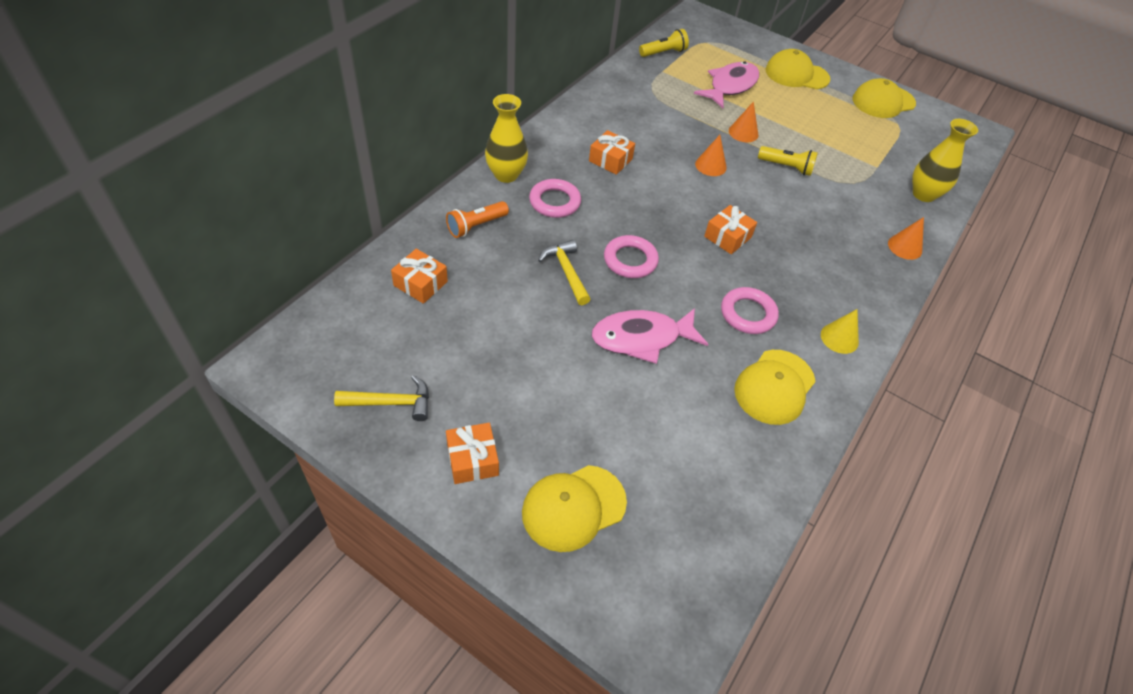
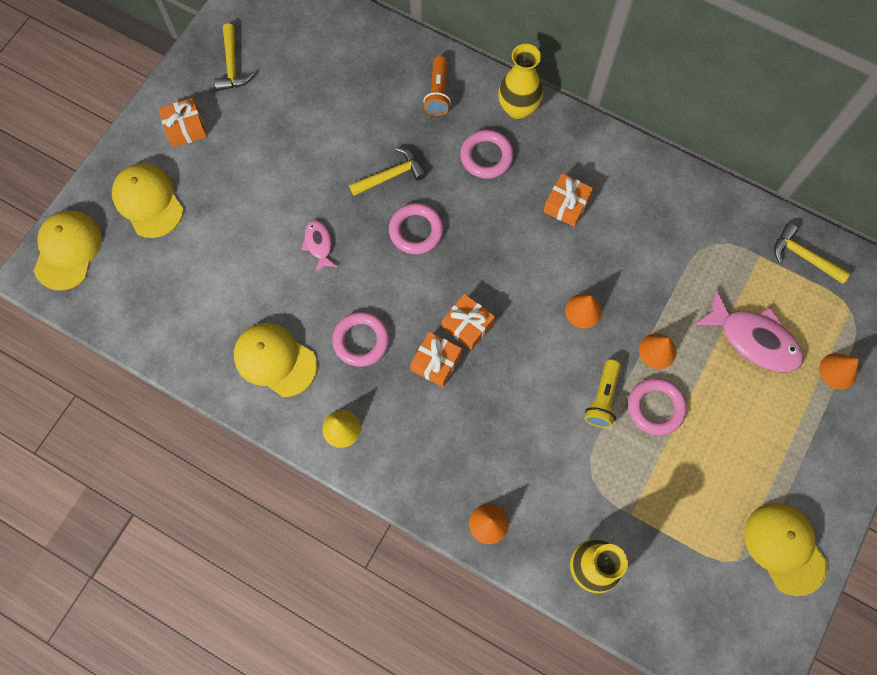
camera: 90 degrees right, 20 degrees up
orange gift [391,249,448,304] -> orange gift moved to [410,332,462,387]
orange flashlight [446,201,509,238] -> orange flashlight turned 135 degrees counterclockwise [423,56,451,116]
pink fish [592,308,708,364] -> pink fish [301,220,337,272], size x0.52
yellow flashlight [639,29,689,57] -> yellow hammer [774,223,851,284]
yellow cap [765,49,831,89] -> yellow cap moved to [34,211,102,290]
none -> pink ring [628,378,687,435]
none -> orange cone [819,353,859,389]

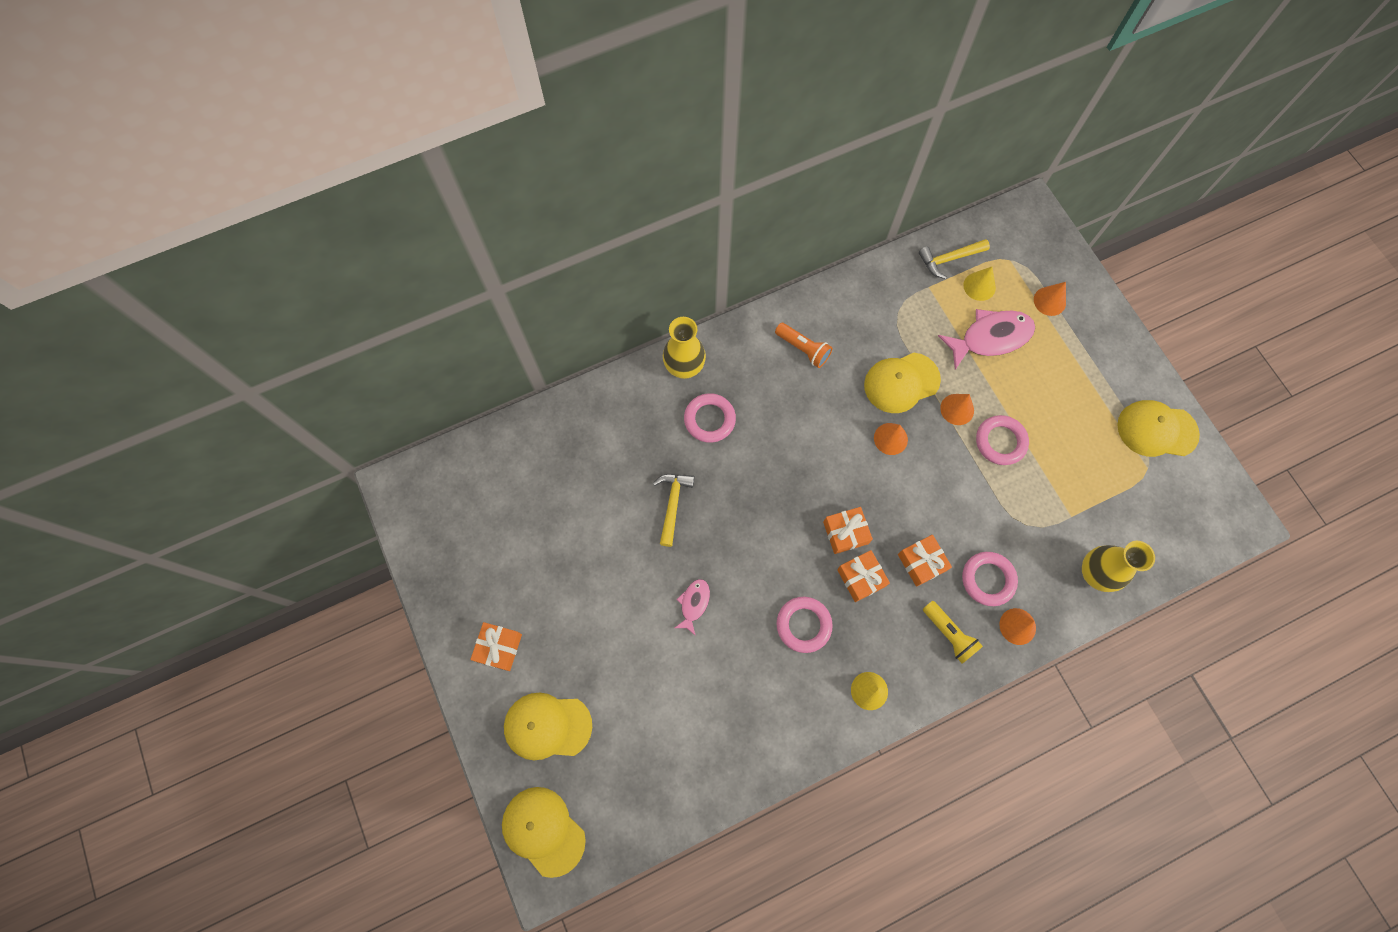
camera: 55 degrees left, 0 degrees up
yellow hammer [214,23,255,91] -> none
yellow cap [234,323,317,397] -> yellow cap moved to [864,353,941,413]
pink fish [301,220,337,272] -> pink fish turned 90 degrees clockwise [675,579,710,636]
pink ring [389,203,444,254] -> pink ring moved to [962,552,1018,606]
orange flashlight [423,56,451,116] -> orange flashlight moved to [775,323,833,368]
orange gift [543,173,594,227] -> orange gift moved to [898,535,952,587]
yellow flashlight [585,359,621,428] -> yellow flashlight moved to [923,601,983,664]
none -> yellow cone [963,267,996,301]

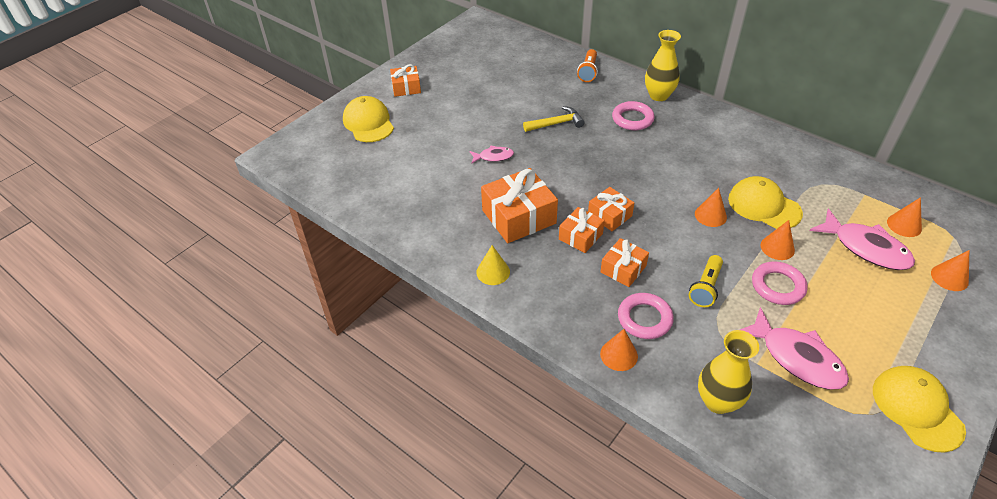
camera: 65 degrees right, 25 degrees down
yellow cap [502,787,586,878] -> none
orange flashlight [775,323,833,368] -> orange flashlight moved to [577,49,598,82]
pink ring [777,597,833,653] -> orange gift [481,168,558,243]
yellow hammer [919,239,990,279] -> none
yellow flashlight [923,601,983,664] -> yellow flashlight moved to [689,255,723,307]
yellow cone [963,267,996,301] -> orange cone [887,197,922,237]
none -> pink fish [740,307,849,390]

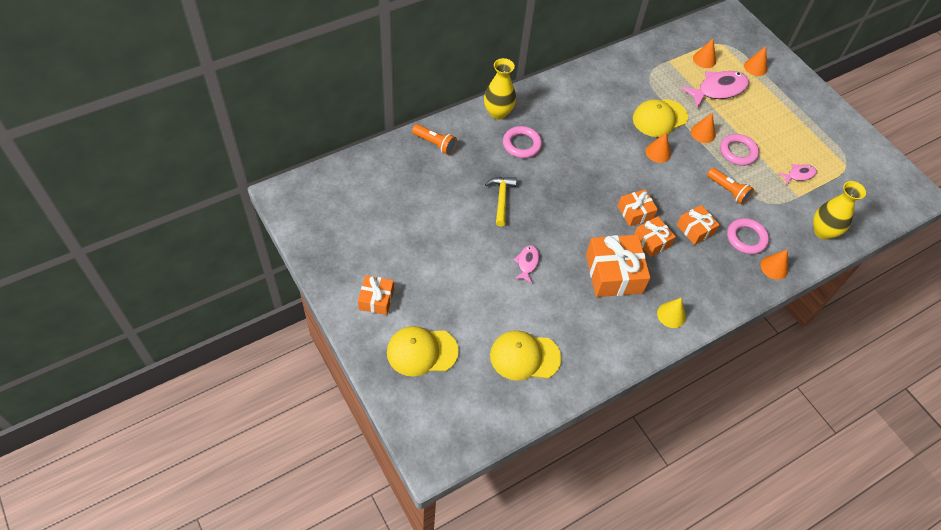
camera: 75 degrees left, 10 degrees up
yellow flashlight [689,255,723,307] -> orange flashlight [707,168,754,205]
pink fish [740,307,849,390] -> pink fish [778,164,817,185], size x0.52
yellow cap [873,366,966,453] -> yellow cap moved to [490,330,561,381]

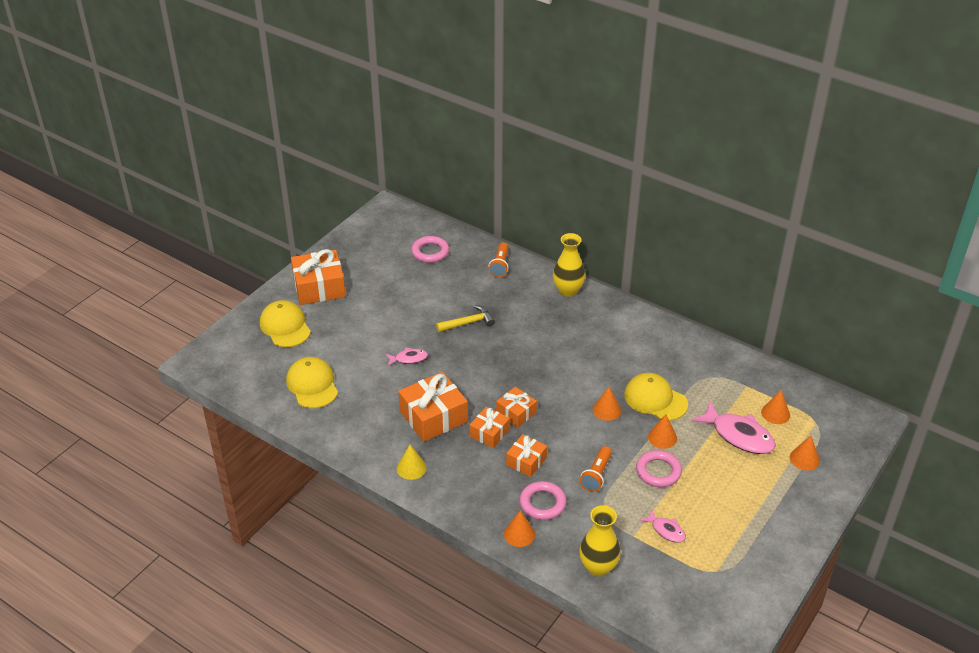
camera: 70 degrees right, 15 degrees down
orange gift [358,275,394,315] -> orange gift [291,249,346,305], size x1.73
pink ring [503,126,542,158] -> pink ring moved to [411,236,449,263]

